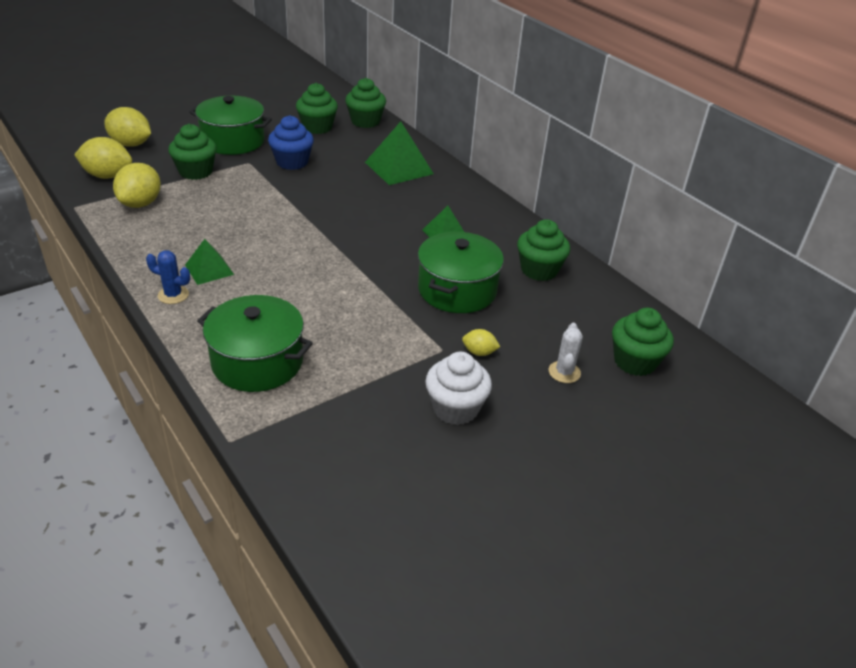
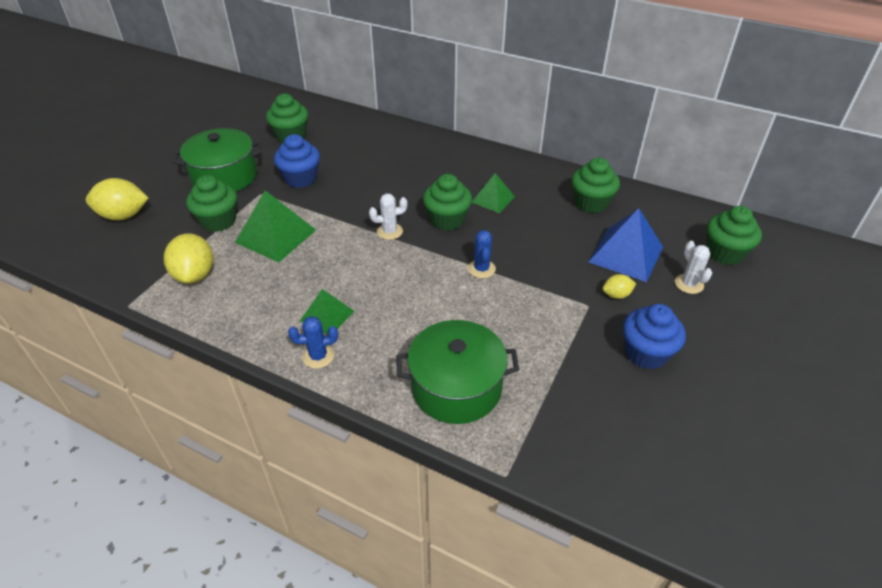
camera: 25 degrees left, 5 degrees up
yellow lemon [74,137,132,179] -> none
green cupcake [345,78,386,128] -> green cupcake moved to [423,174,472,231]
green pyramid [365,121,434,185] -> green pyramid moved to [235,190,316,262]
green pot [418,232,504,313] -> none
white cupcake [425,352,492,425] -> blue cupcake [623,304,686,370]
none -> white cactus [369,193,408,240]
none -> blue cactus [468,230,496,278]
none -> blue pyramid [589,208,663,282]

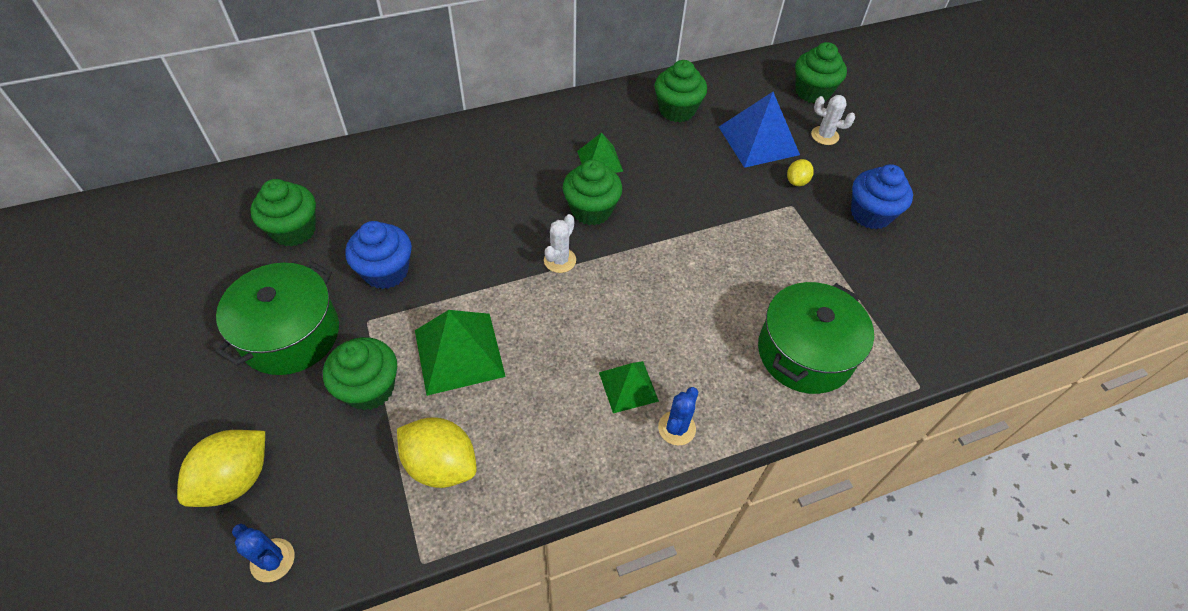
camera: 50 degrees left, 10 degrees up
blue cactus [468,230,496,278] -> blue cactus moved to [232,524,295,582]

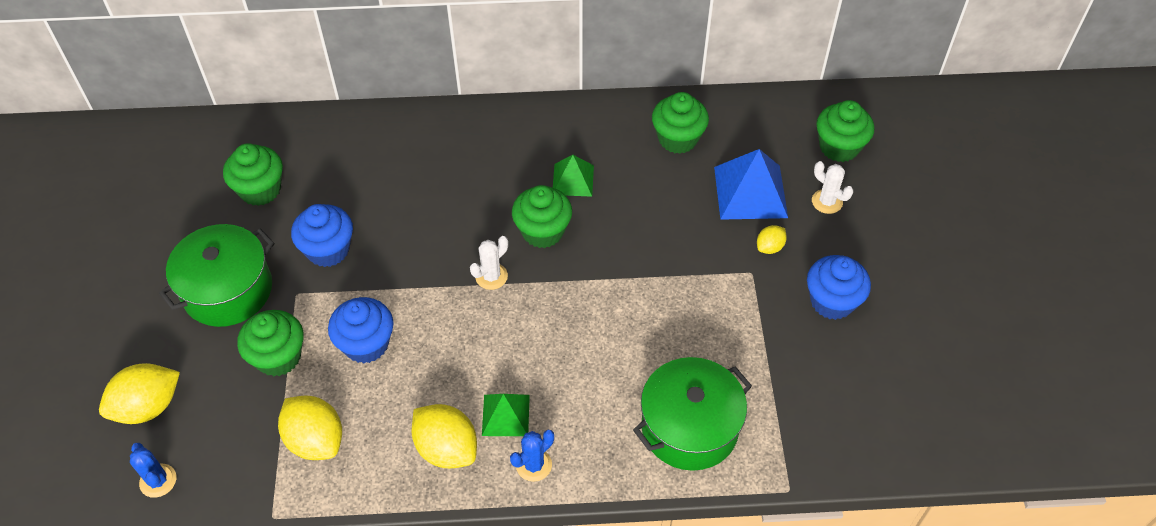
camera: 20 degrees right, 0 degrees up
green pyramid [415,310,506,396] -> blue cupcake [328,297,394,363]
none -> yellow lemon [412,404,477,468]

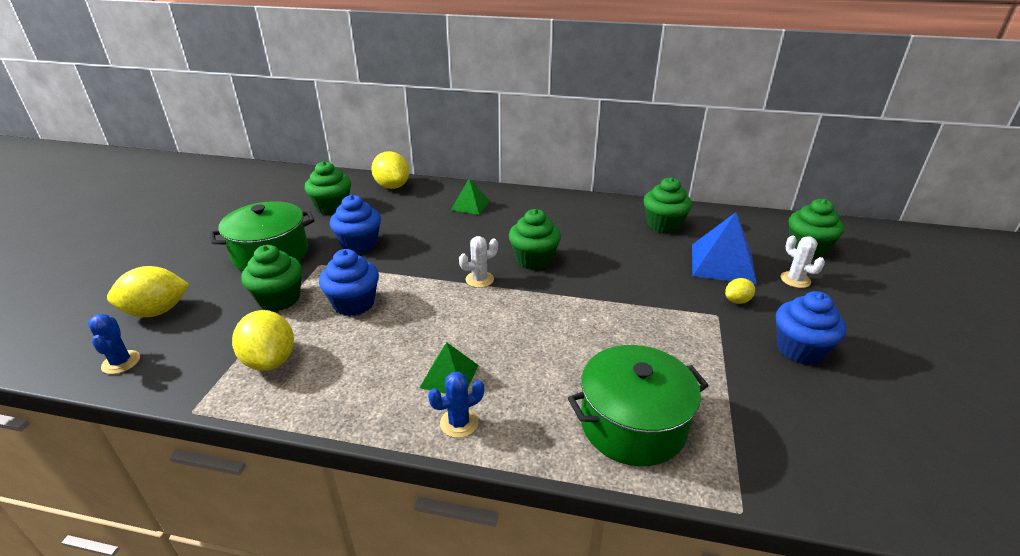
camera: 15 degrees right, 20 degrees down
yellow lemon [412,404,477,468] -> yellow lemon moved to [371,151,409,189]
green pyramid [553,155,594,197] -> green pyramid moved to [451,178,490,215]

